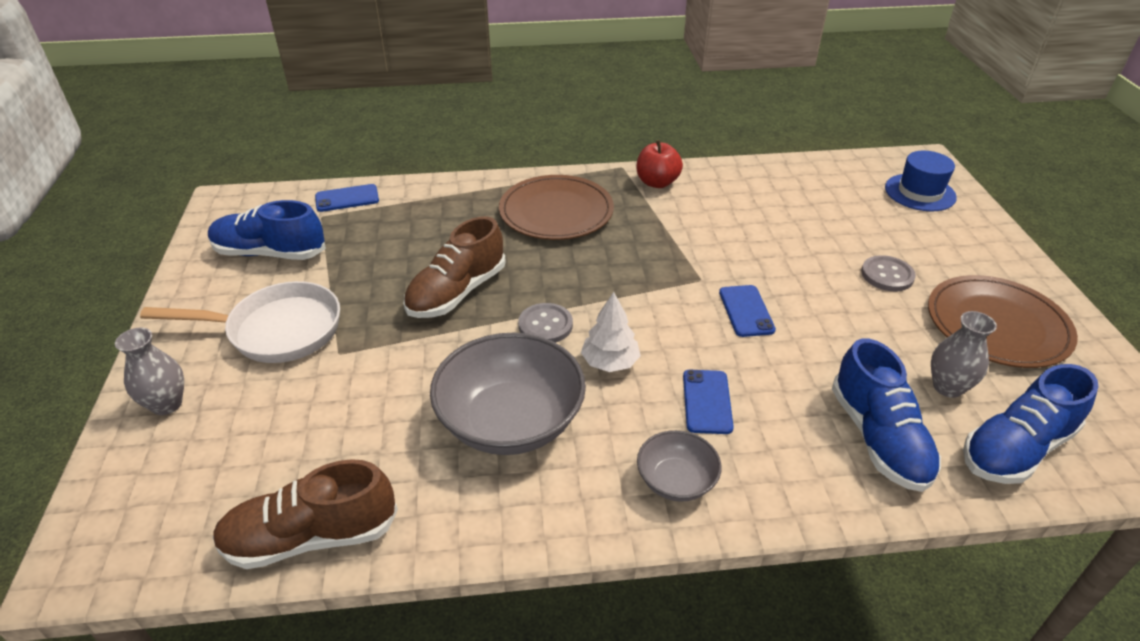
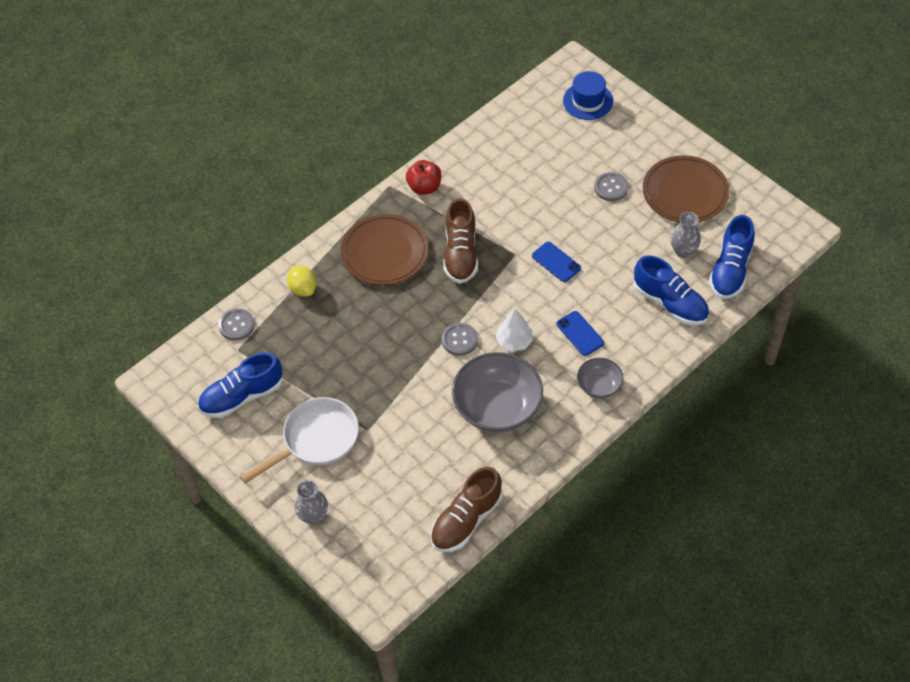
camera: 35 degrees left, 15 degrees up
blue phone [315,184,379,212] -> grey button [218,308,255,341]
brown shoe [403,216,505,318] -> brown shoe moved to [443,198,478,284]
none -> yellow lemon [287,266,317,297]

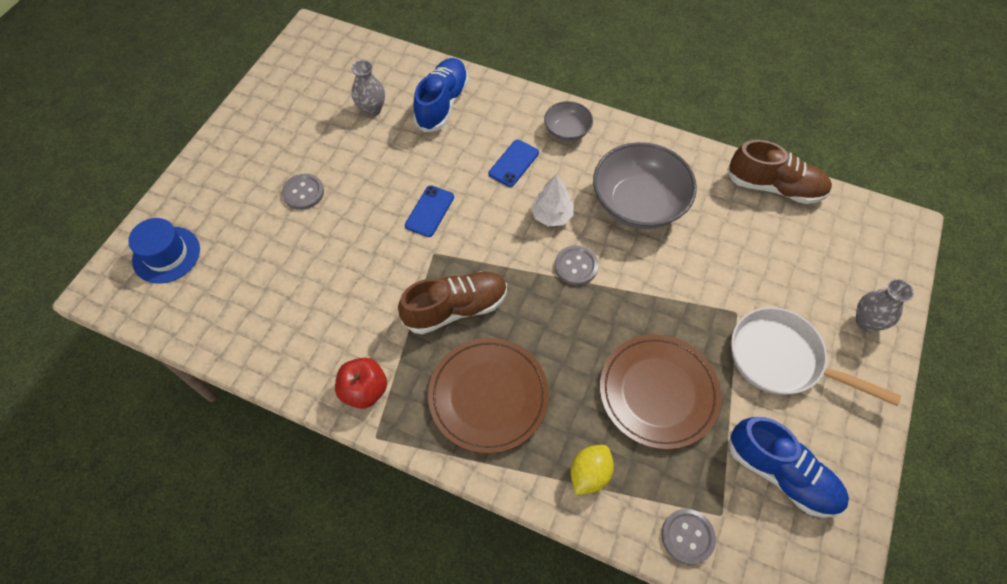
camera: 115 degrees left, 5 degrees up
brown plate [643,155,729,223] -> brown plate moved to [600,334,721,450]
blue shoe [709,215,755,299] -> none

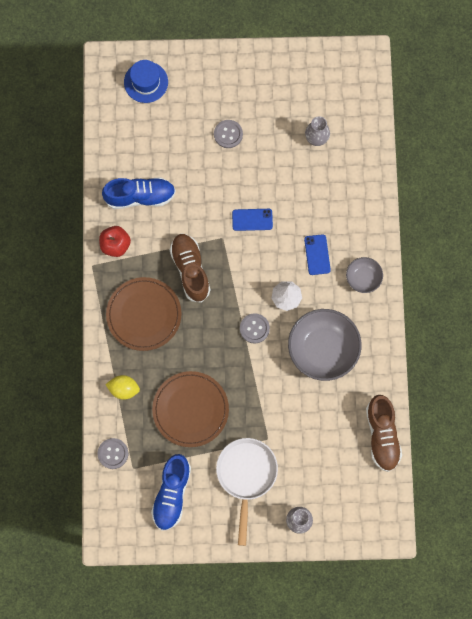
camera: 65 degrees right, 15 degrees up
brown shoe [398,271,507,334] -> brown shoe turned 150 degrees counterclockwise [170,233,210,303]
blue shoe [413,58,469,132] -> blue shoe moved to [102,177,176,209]
blue phone [489,140,539,187] -> blue phone turned 75 degrees clockwise [304,234,331,275]

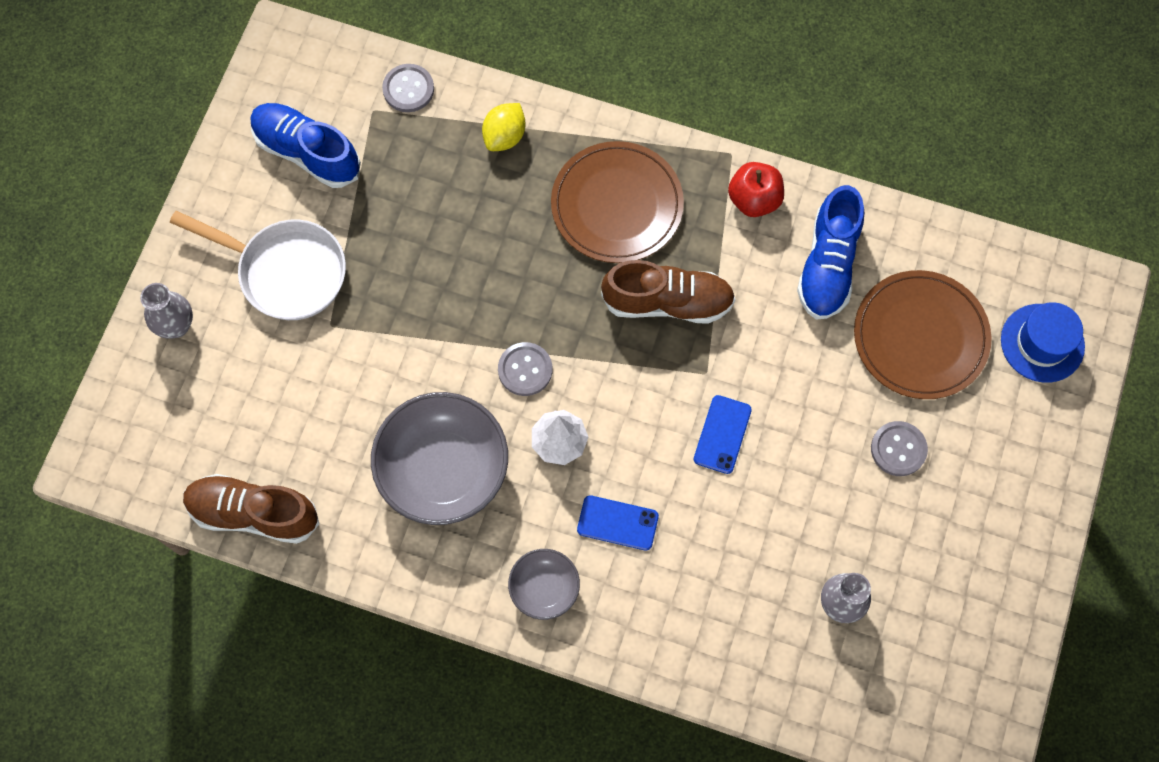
camera: 110 degrees right, 5 degrees down
brown plate [152,371,229,447] -> brown plate moved to [854,270,992,399]

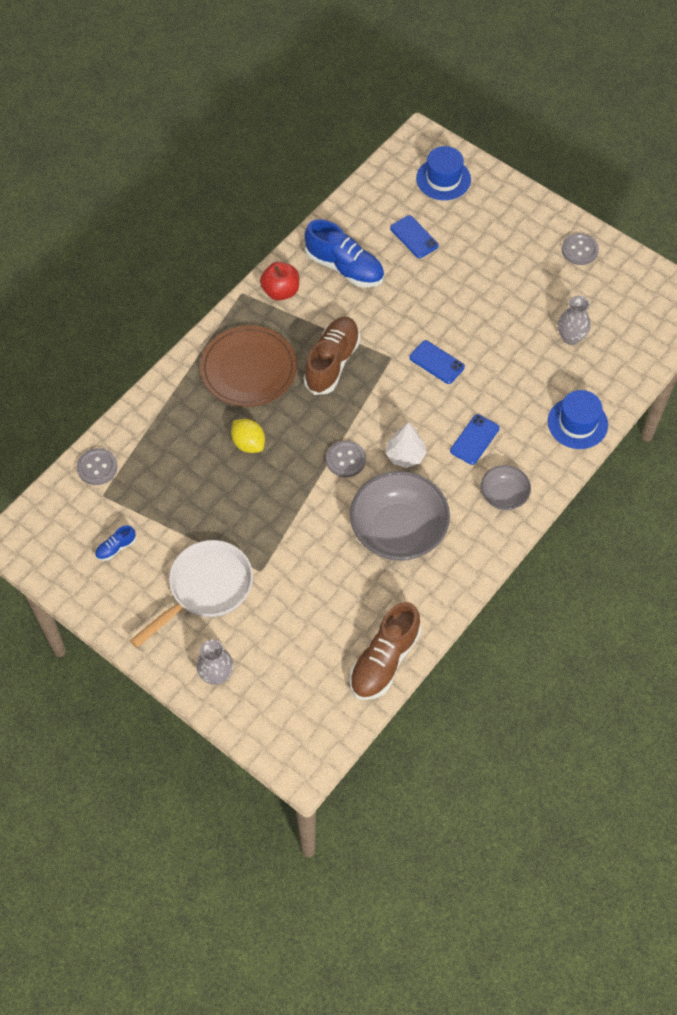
camera: 70 degrees left, 10 degrees down
blue shoe [250,103,361,188] -> blue shoe [95,525,136,561], size x0.46
yellow lemon [482,103,526,151] -> yellow lemon moved to [231,419,265,453]
brown plate [854,270,992,399] -> blue phone [390,215,439,258]
grey button [871,421,928,476] -> grey button moved to [562,233,599,265]
none -> blue hat [548,390,608,449]

